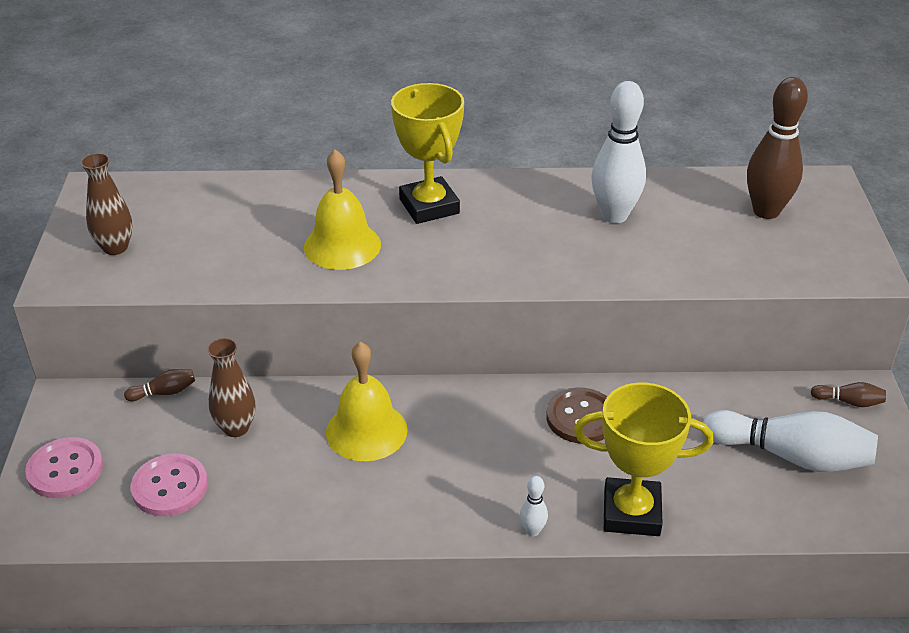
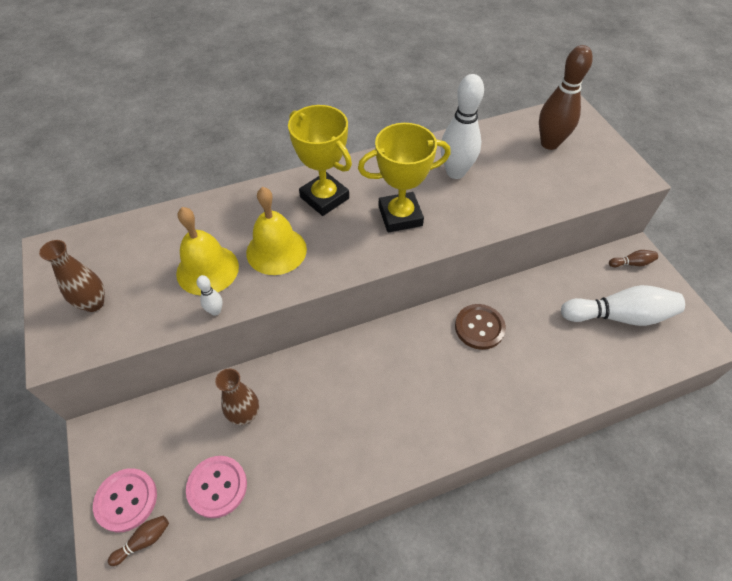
camera: 20 degrees left, 15 degrees up
brown bowling pin [124,369,195,401] -> brown bowling pin moved to [108,516,169,566]
yellow bell [326,342,408,461] -> yellow bell moved to [176,207,239,295]
white bowling pin [520,476,548,536] -> white bowling pin moved to [197,275,223,316]
yellow trophy [574,383,713,536] -> yellow trophy moved to [358,123,451,232]

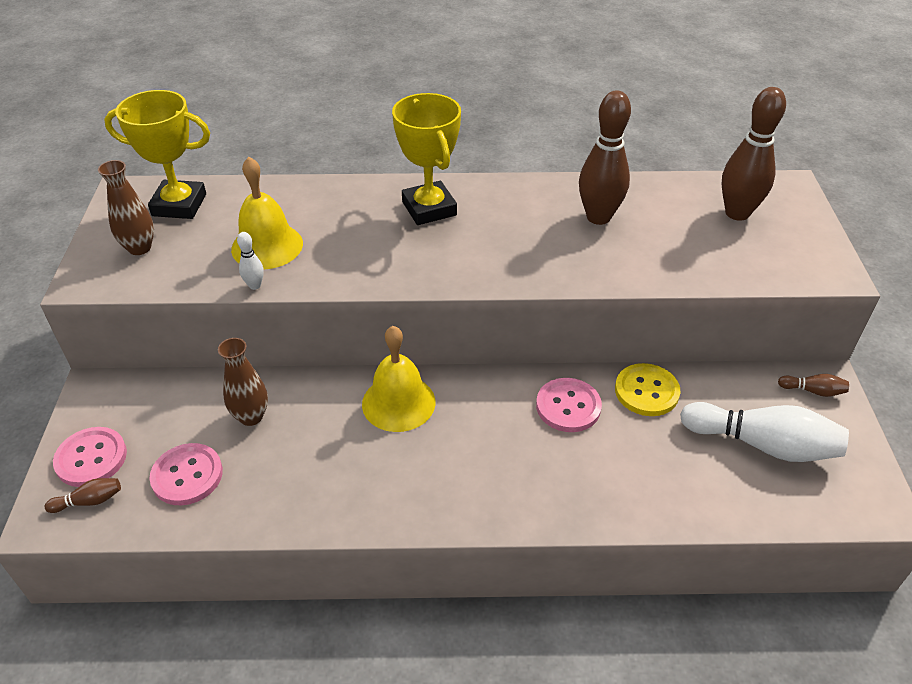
camera: 20 degrees right, 10 degrees down
yellow bell [246,187,307,275] -> yellow bell moved to [362,326,435,432]
yellow trophy [358,123,451,232] -> yellow trophy moved to [104,90,210,219]
white bowling pin [440,74,484,179] -> brown bowling pin [579,91,631,225]
brown button [455,304,506,350] -> pink button [536,378,602,432]
none -> yellow button [615,363,680,416]

